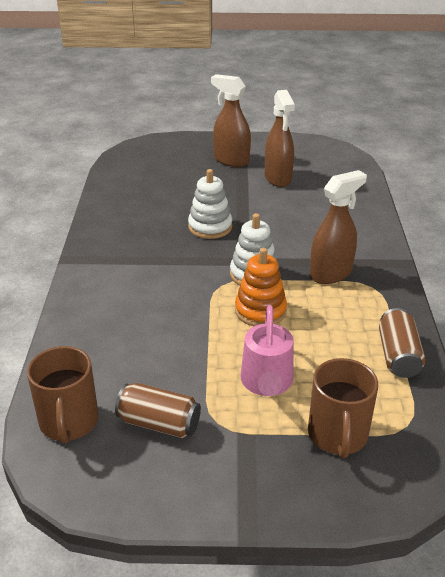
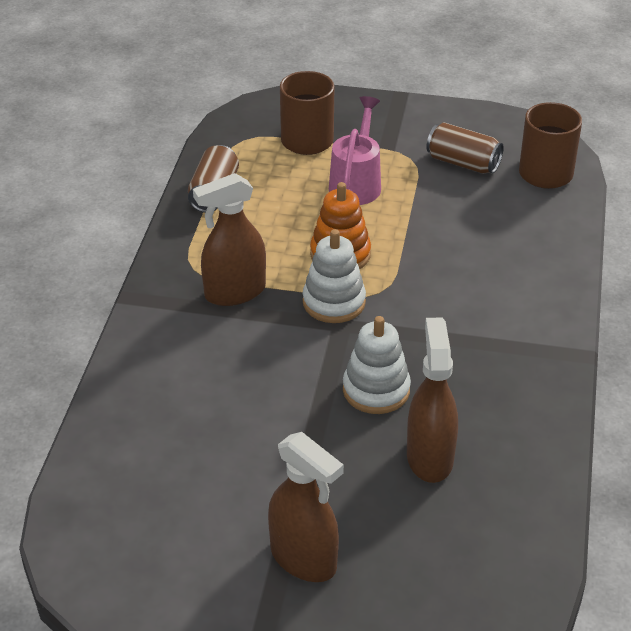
camera: 170 degrees left, 5 degrees up
brown spray bottle [265,90,295,187] -> brown spray bottle moved to [407,318,458,483]

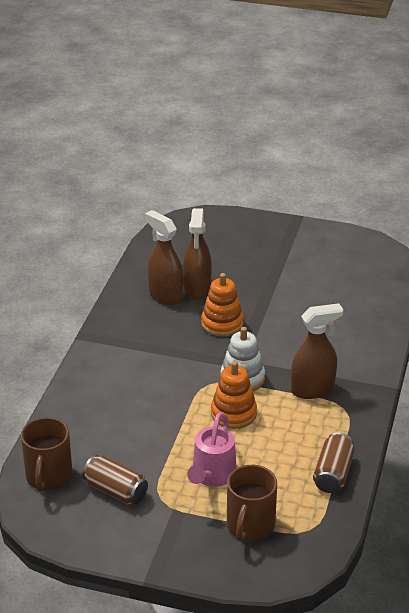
camera: 175 degrees left, 5 degrees down
brown spray bottle [268,432,344,582] -> brown spray bottle moved to [145,210,184,305]
white stacking toy [343,316,411,414] -> orange stacking toy [201,273,244,337]

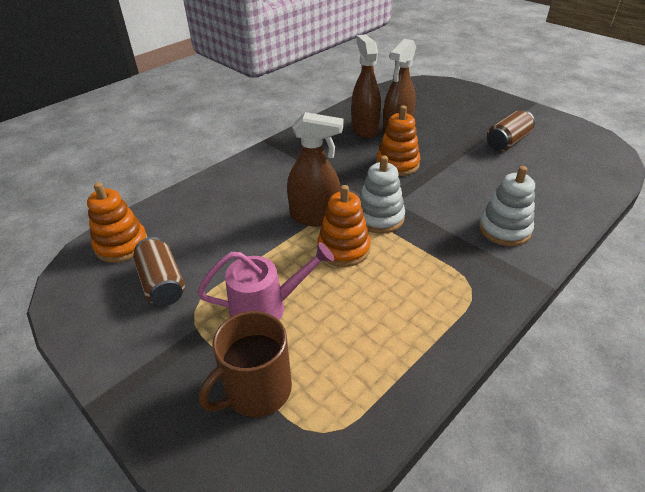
camera: 30 degrees right, 5 degrees up
brown mug [21,417,72,491] -> orange stacking toy [87,182,148,263]
pink watering can [187,412,237,487] -> pink watering can turned 150 degrees counterclockwise [198,242,334,320]
brown spray bottle [291,303,343,399] -> brown spray bottle moved to [287,112,343,227]
brown can [313,432,354,493] -> brown can moved to [487,110,535,151]
none -> white stacking toy [479,166,535,246]

